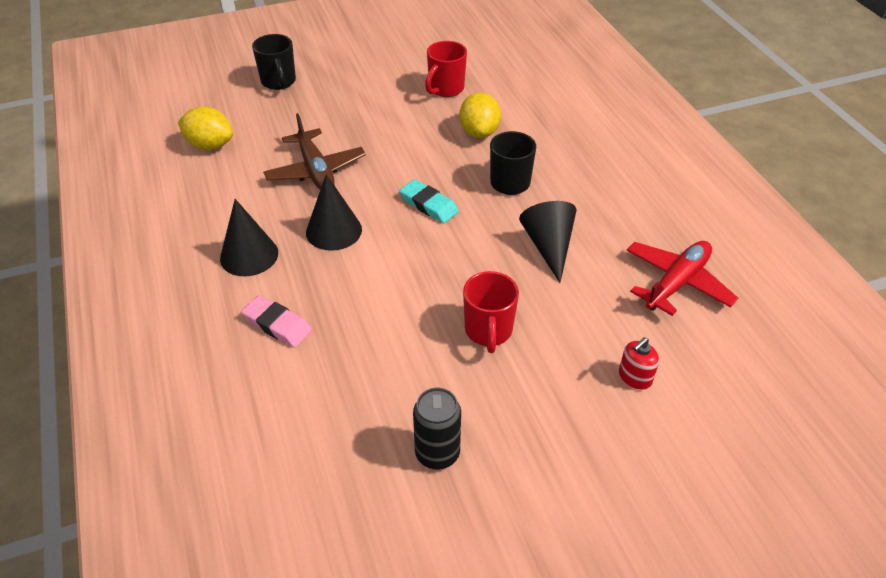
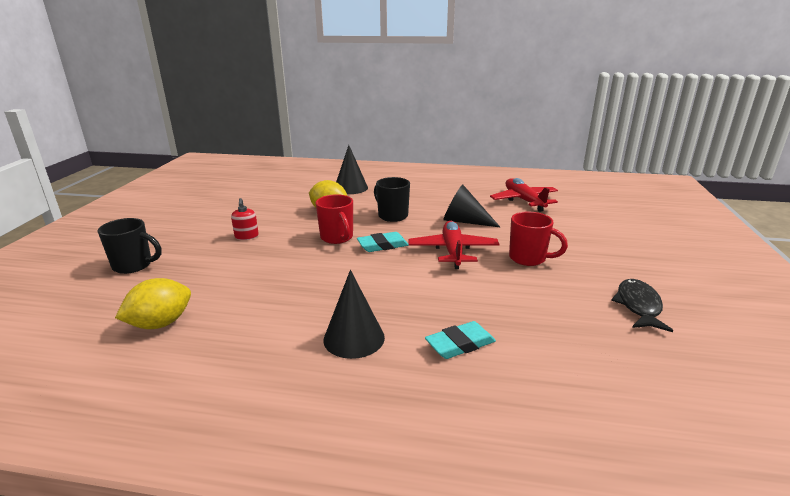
camera: 60 degrees left, 20 degrees down
pink eraser [241,295,312,347] -> turquoise eraser [425,321,496,359]
brown plane [263,113,366,190] -> none
black cone [306,174,362,251] -> black cone moved to [336,145,368,194]
black can [413,388,461,470] -> black fish [611,279,673,332]
red mug [425,41,467,97] -> red mug moved to [316,194,353,244]
red soap dispenser [619,337,659,390] -> red soap dispenser moved to [231,198,259,240]
none -> red plane [408,221,499,269]

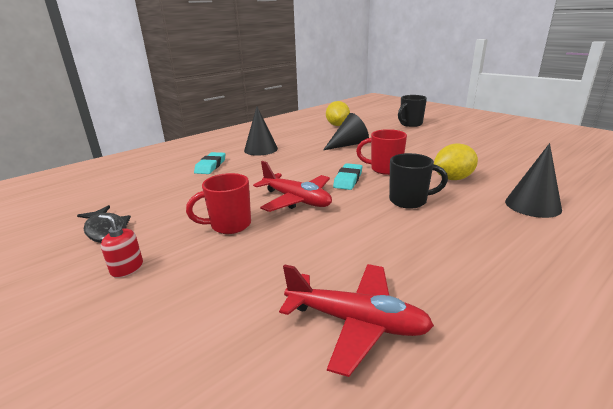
camera: 130 degrees right, 0 degrees up
red soap dispenser [231,198,259,240] -> red soap dispenser moved to [98,215,143,278]
black cone [443,185,500,227] -> black cone moved to [323,113,369,150]

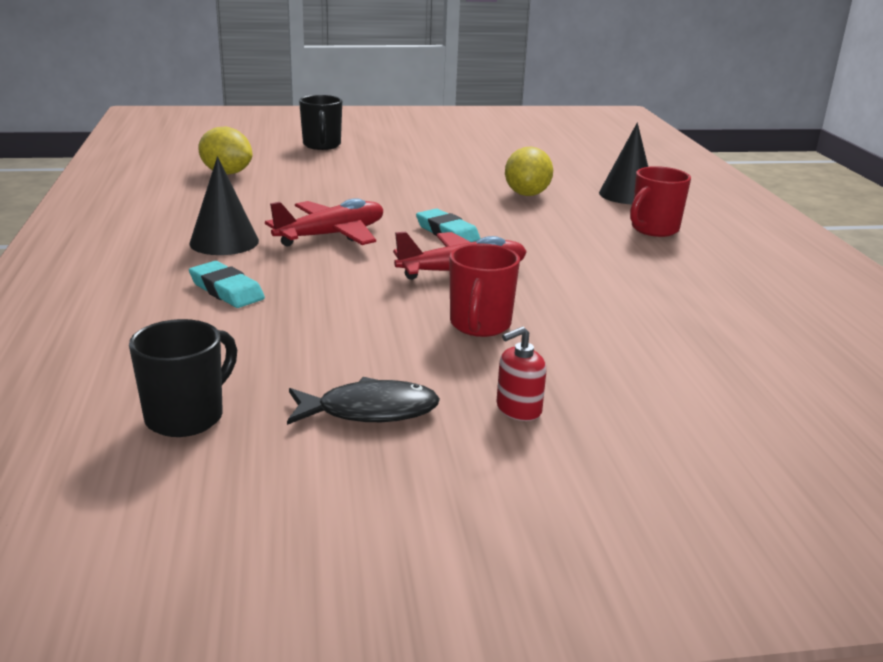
camera: 60 degrees left, 0 degrees up
red plane [279,264,434,377] -> red plane moved to [265,198,383,247]
black cone [323,113,369,150] -> none
red mug [356,129,407,175] -> red mug moved to [630,166,691,237]
black mug [389,153,448,209] -> black mug moved to [129,319,237,437]

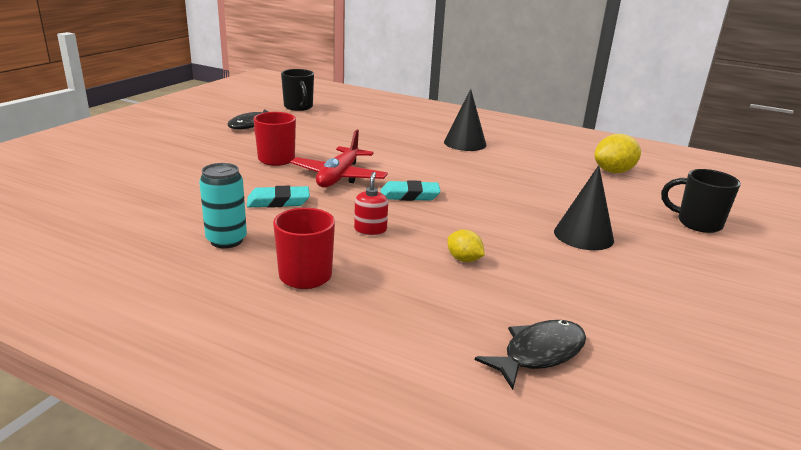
camera: 125 degrees right, 0 degrees up
turquoise eraser [189,261,265,308] -> turquoise eraser moved to [247,186,310,208]
red plane [265,198,383,247] -> none
red soap dispenser [496,326,546,421] -> red soap dispenser moved to [354,172,388,235]
yellow lemon [505,147,553,196] -> yellow lemon [447,230,485,262], size x0.59
black cone [599,123,648,204] -> black cone moved to [554,165,614,250]
none -> turquoise can [199,163,247,248]
none -> black fish [475,320,586,390]

